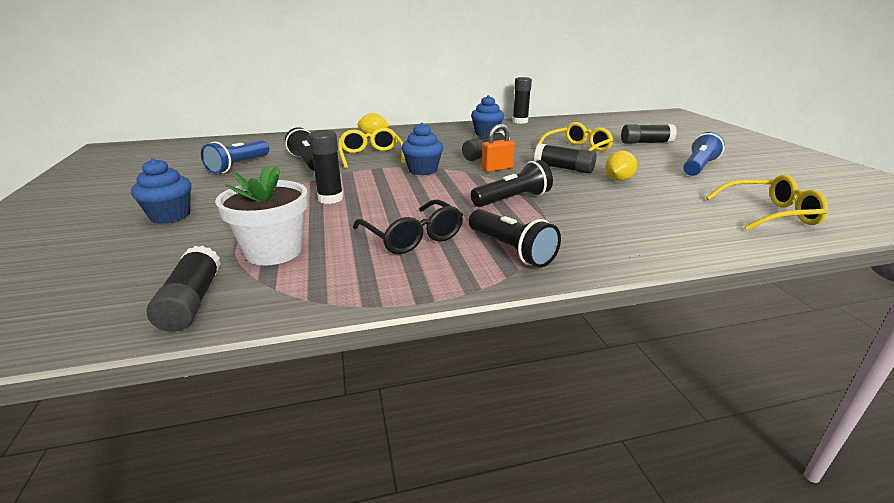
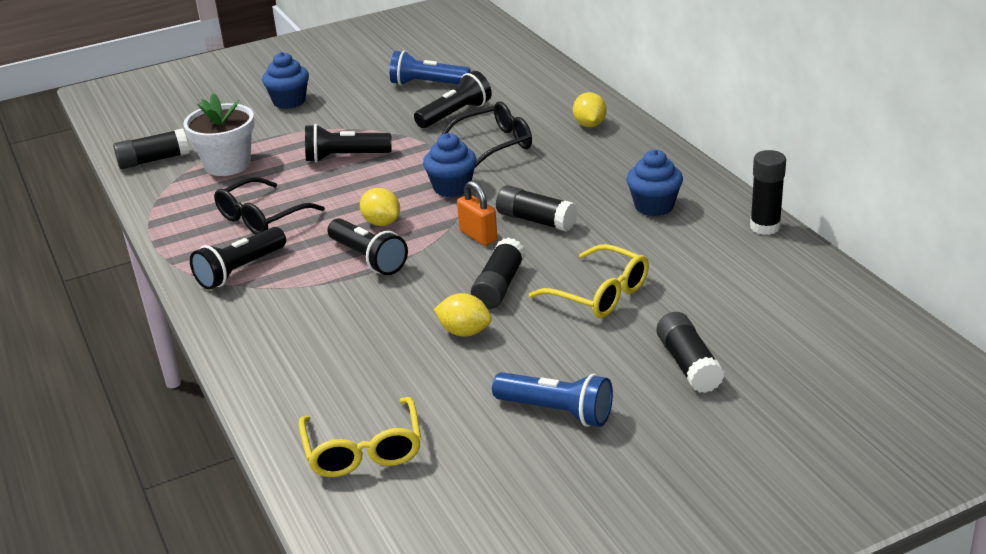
camera: 80 degrees right, 5 degrees up
black glue stick [308,130,343,204] -> black flashlight [305,124,392,163]
yellow glasses [338,128,405,169] -> black glasses [440,102,532,169]
none -> yellow lemon [360,188,400,226]

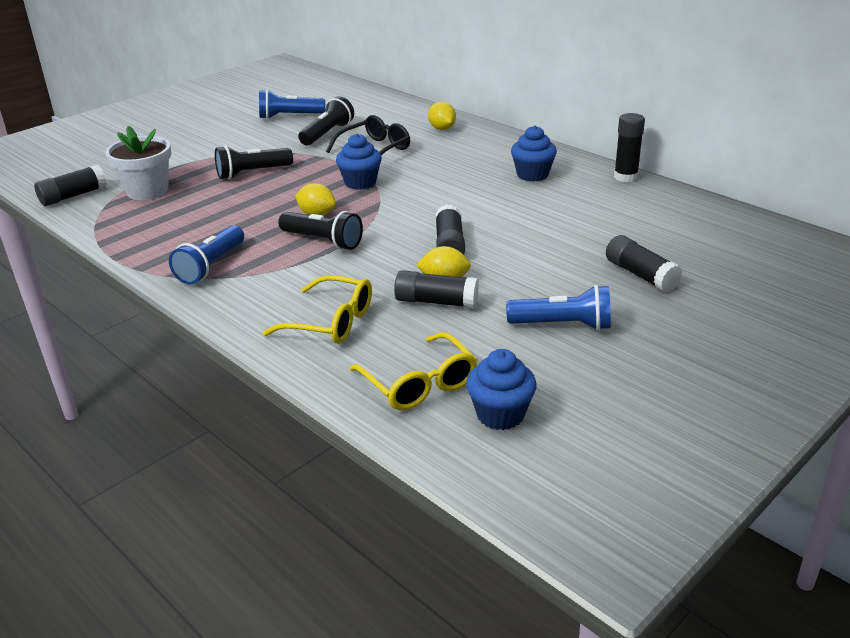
camera: 20 degrees left, 0 degrees up
black flashlight [190,227,286,290] -> blue flashlight [169,225,244,284]
black glasses [214,177,325,235] -> none
blue cupcake [262,52,309,109] -> blue cupcake moved to [466,349,537,430]
orange padlock [457,181,497,246] -> none
black glue stick [496,185,577,232] -> black glue stick moved to [394,270,479,308]
yellow glasses [529,244,649,318] -> yellow glasses moved to [263,275,372,344]

